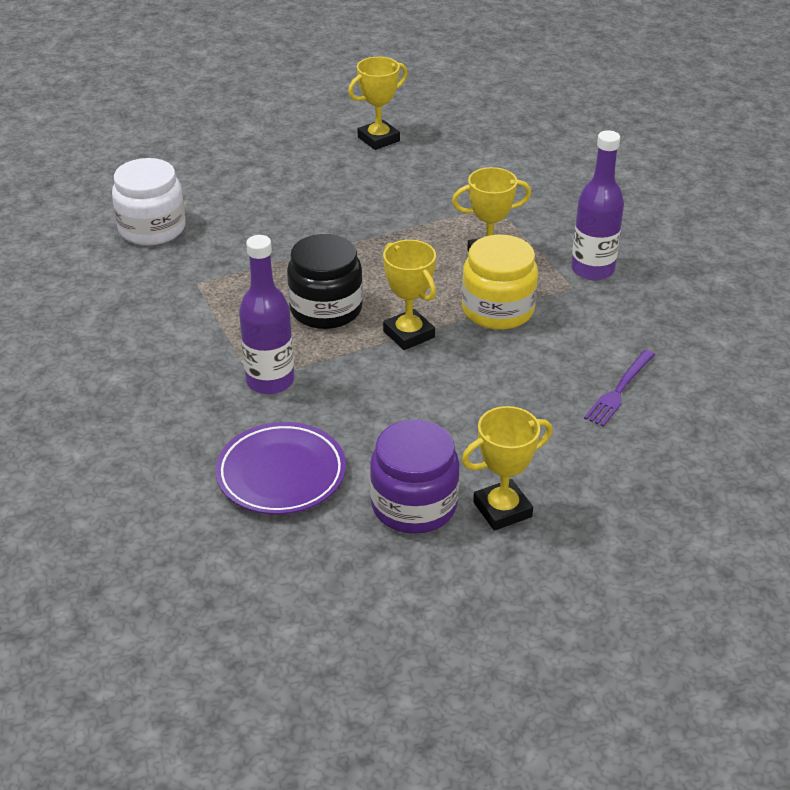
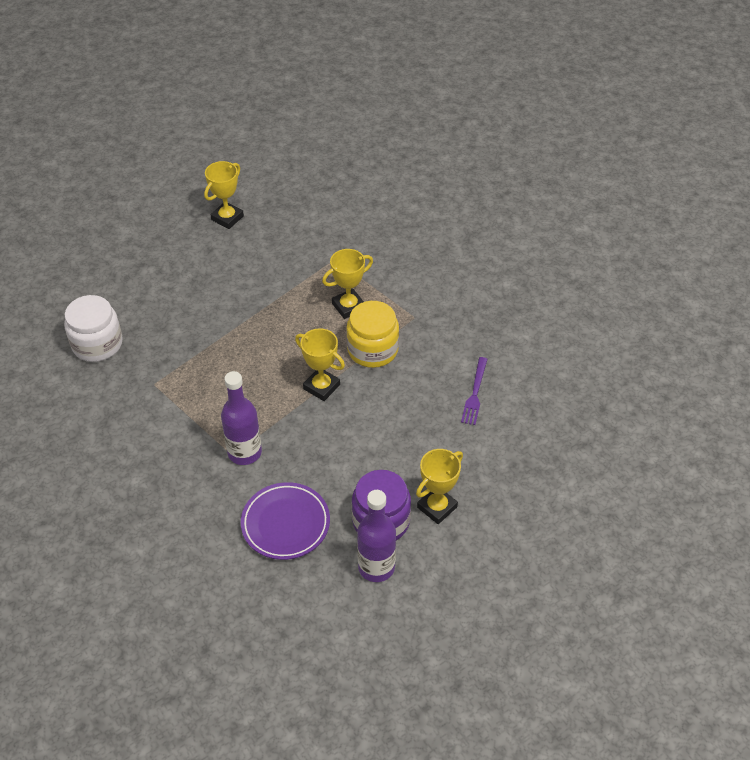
camera: 20 degrees left, 10 degrees up
black jar [287,234,363,329] -> none
purple bottle [571,130,624,280] -> purple bottle moved to [357,490,396,582]

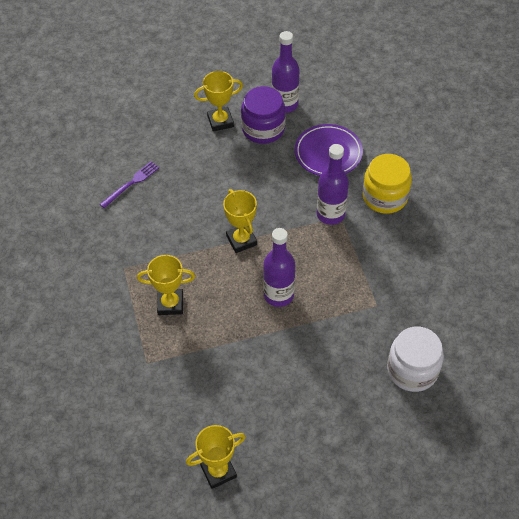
camera: 150 degrees left, 5 degrees up
yellow jar [346,301,399,368] -> yellow jar moved to [362,154,412,214]
none -> purple bottle [263,228,295,307]

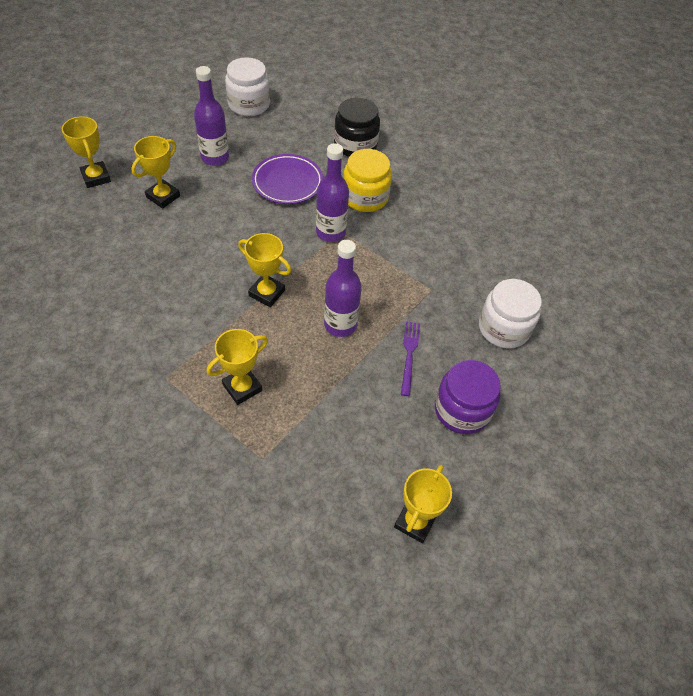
camera: 40 degrees left, 0 degrees up
purple fork [100,161,159,208] -> purple fork moved to [401,321,420,396]
purple jar [241,86,286,144] -> purple jar moved to [435,360,501,434]
none -> yellow trophy [62,116,111,188]
none -> white jar [225,57,270,116]
none -> black jar [334,98,380,157]

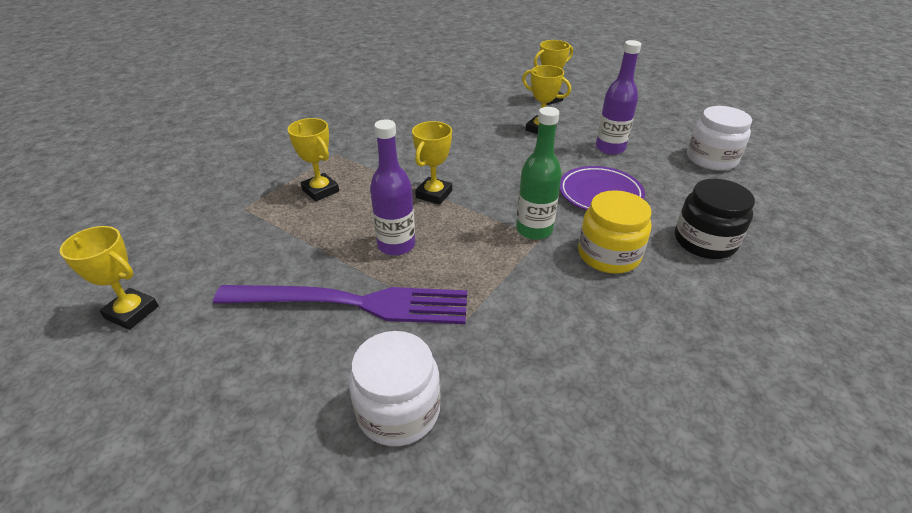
camera: 90 degrees right, 15 degrees down
purple bottle [316,143,349,242] -> green bottle [516,107,562,240]
purple fork [401,321,420,396] -> purple fork [213,285,467,324], size x2.26
purple jar [435,360,501,434] -> none

